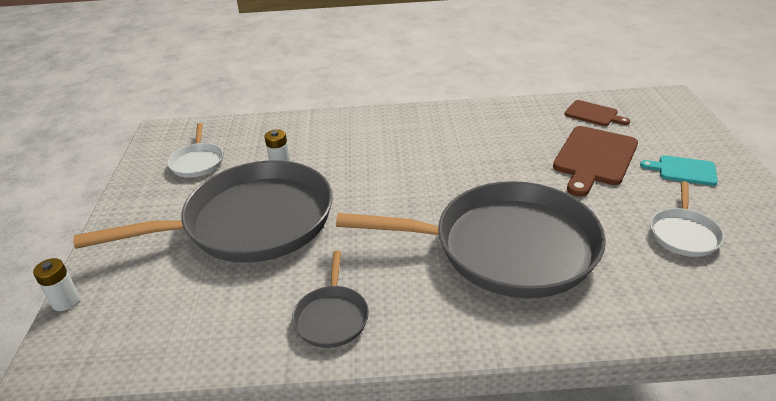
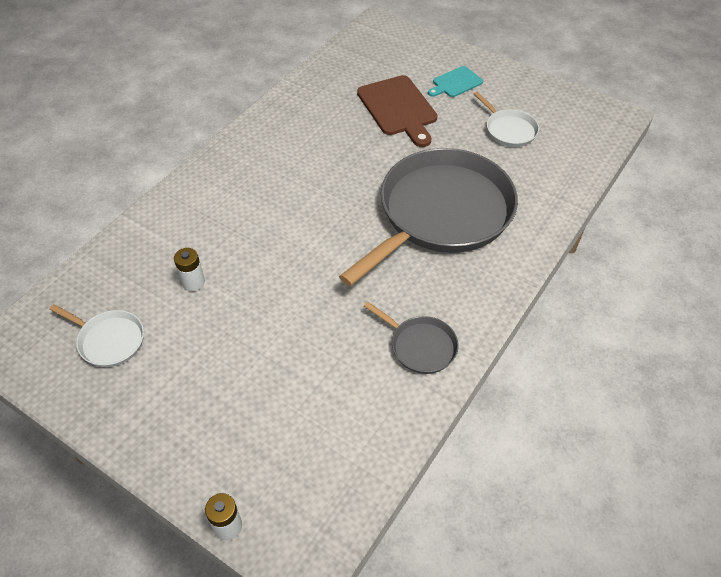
camera: 55 degrees left, 15 degrees up
grey pan [73,160,333,263] -> none
brown cutting board [564,100,630,126] -> none

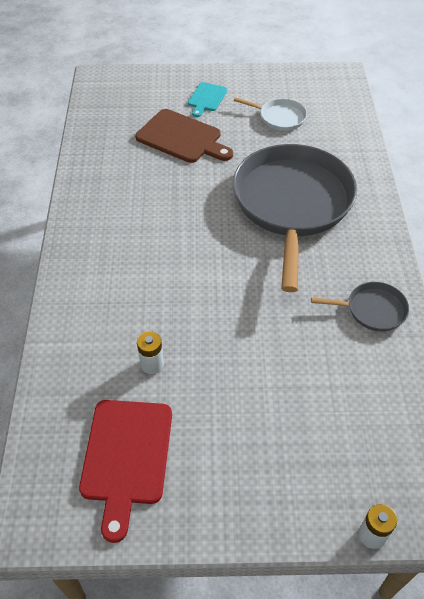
camera: 35 degrees left, 0 degrees up
white pan [49,304,144,367] -> red cutting board [79,400,172,543]

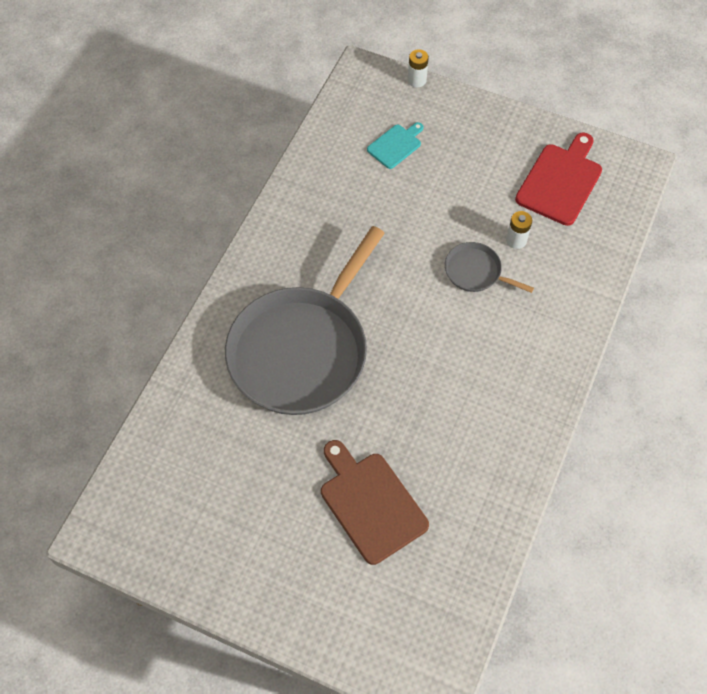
camera: 155 degrees left, 10 degrees up
turquoise cutting board [188,82,227,117] -> turquoise cutting board moved to [367,122,424,169]
white pan [234,97,307,131] -> none
grey pan [311,282,409,332] -> grey pan moved to [445,242,534,293]

